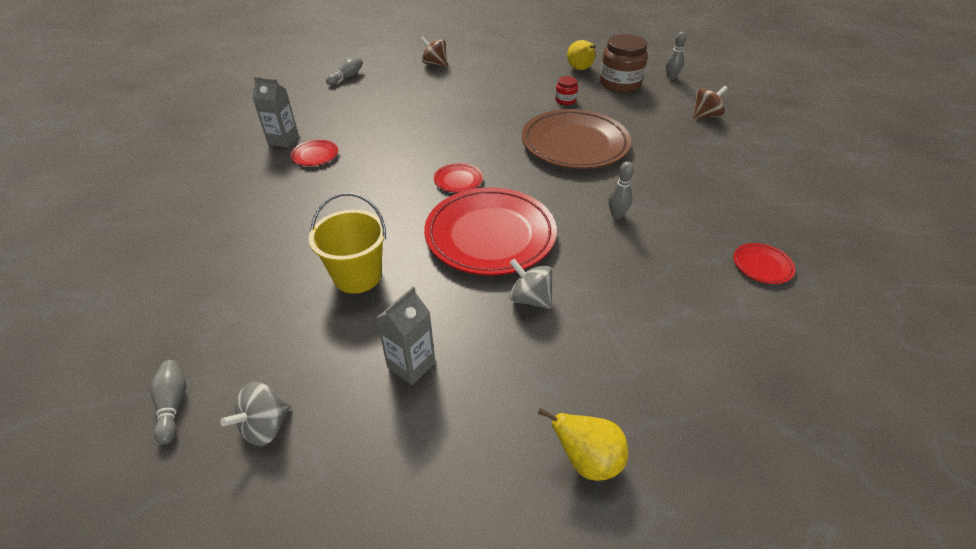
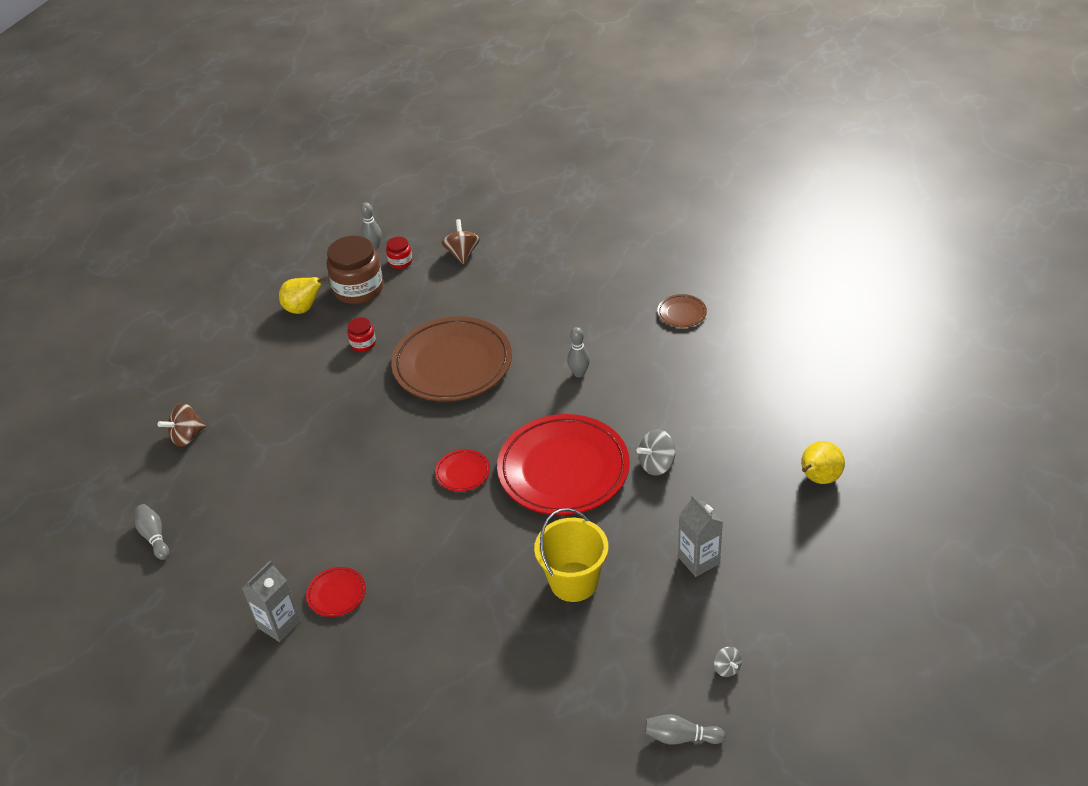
camera: 65 degrees left, 0 degrees up
grey spinning top [220,382,291,446] -> grey spinning top [714,647,742,677], size x0.58
red plate [733,243,795,284] -> brown plate [657,294,707,327]
none -> red jar [386,237,412,269]

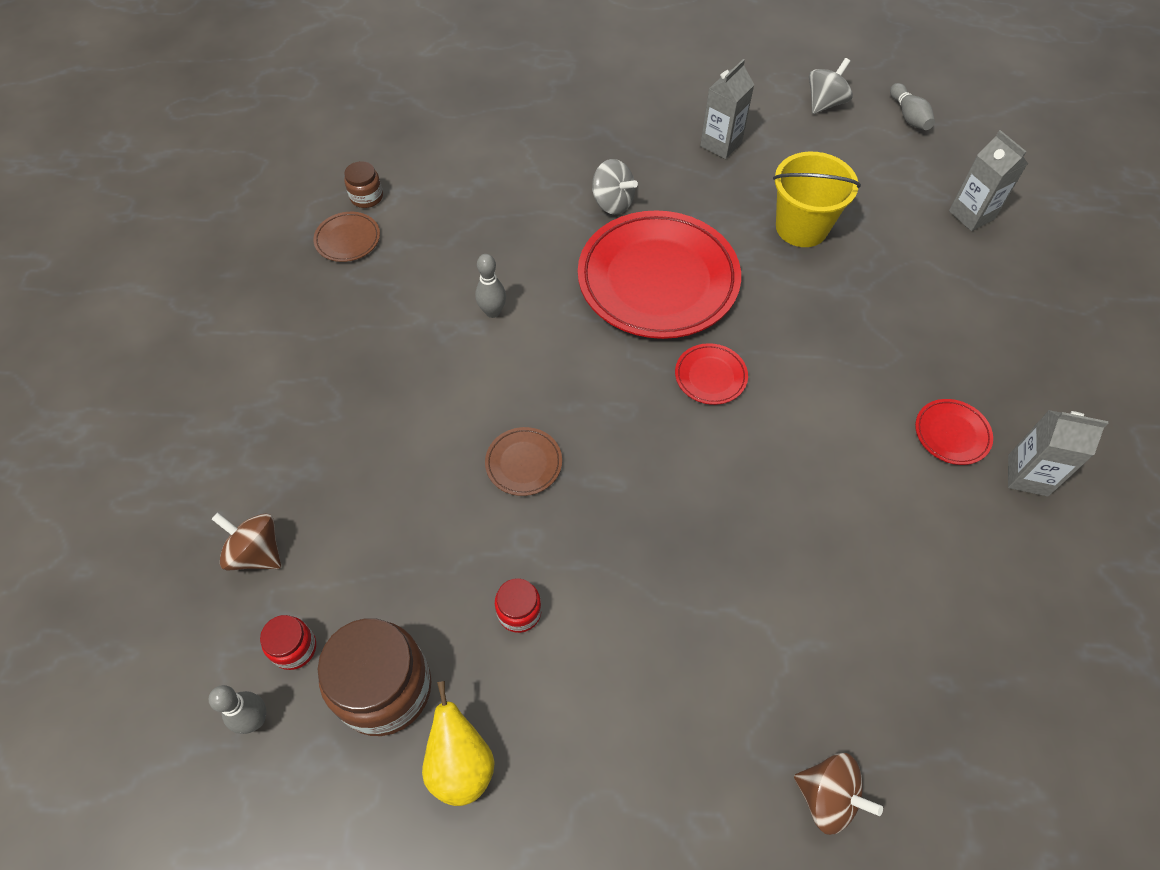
camera: 115 degrees left, 15 degrees up
grey bowling pin [135,504,169,560] -> none
brown plate [391,316,512,402] -> brown plate [485,427,562,496], size x0.42
brown spinning top [442,219,480,264] -> brown spinning top turned 60 degrees clockwise [212,513,281,570]
grey spinning top [714,647,742,677] -> grey spinning top [809,58,853,114], size x1.73
yellow pear [801,441,845,484] -> none
none -> brown jar [344,161,383,208]
none -> grey carton [949,130,1028,231]

